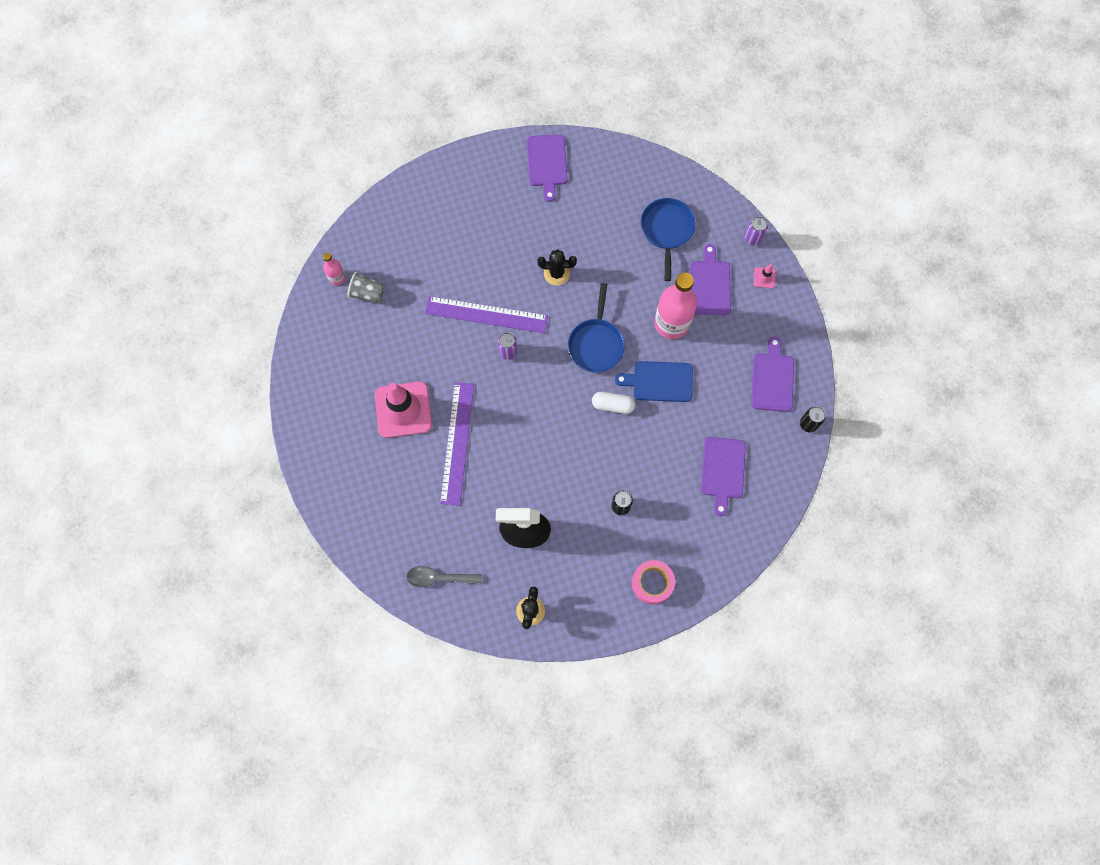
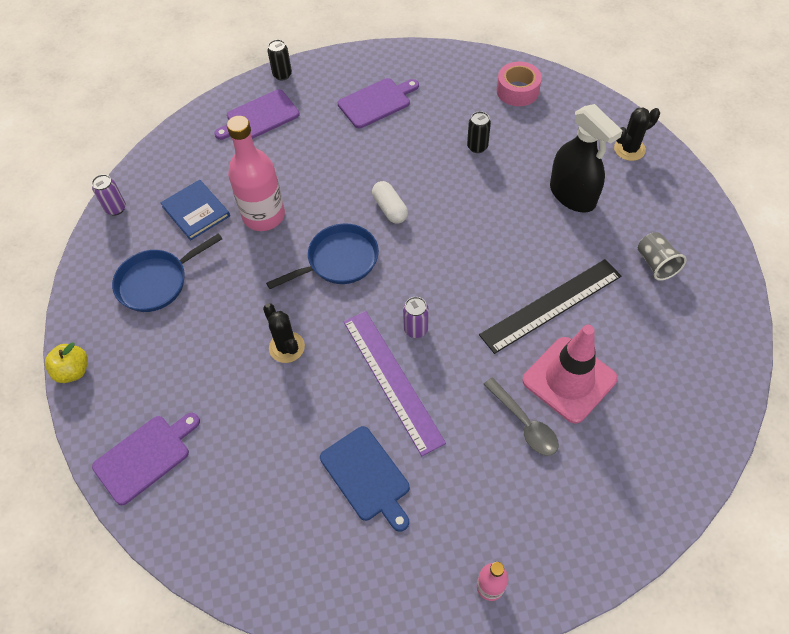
camera: 125 degrees left, 15 degrees down
grey cup [348,272,384,303] -> grey cup moved to [638,232,686,281]
grey spoon [407,566,482,588] -> grey spoon moved to [483,378,559,456]
purple ruler [440,382,474,505] -> black ruler [479,259,621,354]
blue cutting board [615,361,693,402] -> blue cutting board moved to [320,426,410,532]
purple cutting board [690,244,731,315] -> blue book [160,180,230,240]
pink traffic cone [754,264,776,288] -> none
none -> yellow apple [45,342,88,383]

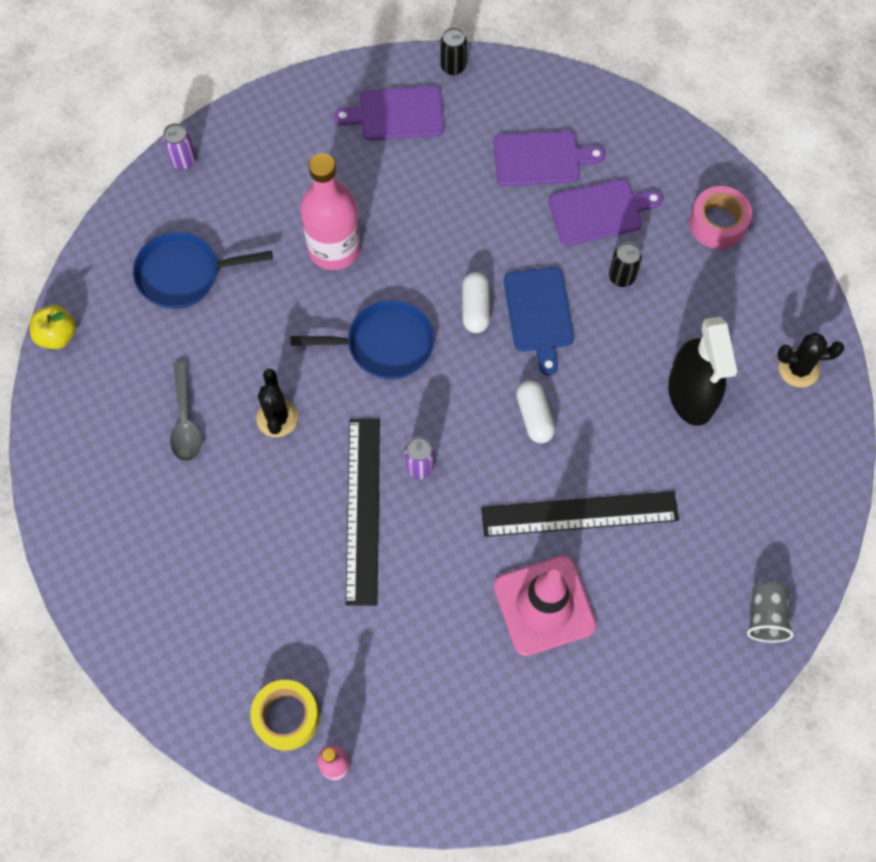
camera: 25 degrees right, 10 degrees up
purple cutting board [92,413,200,505] -> purple cutting board moved to [548,179,663,246]
blue book [160,180,230,240] -> none
blue cutting board [320,426,410,532] -> blue cutting board moved to [504,267,574,375]
purple ruler [343,311,446,456] -> black ruler [345,419,380,606]
grey spoon [483,378,559,456] -> grey spoon moved to [170,361,202,461]
grey cup [638,232,686,281] -> grey cup moved to [747,581,794,643]
none -> yellow tape [250,680,319,751]
none -> white capsule [516,381,555,443]

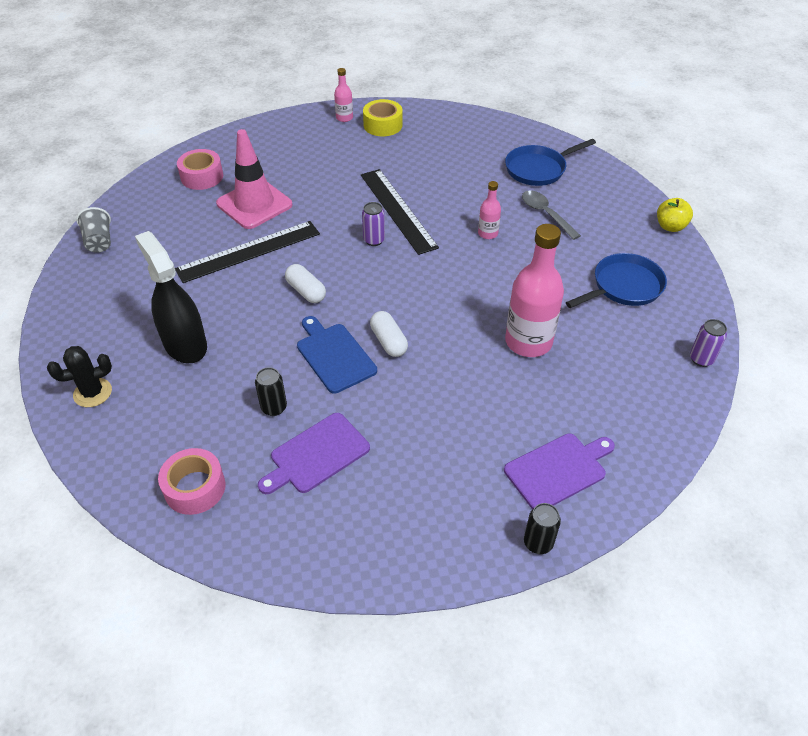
camera: 155 degrees right, 20 degrees down
black cactus [256,369,298,437] -> pink bottle [478,181,501,239]
blue pan [291,300,434,380] -> blue pan moved to [505,139,596,186]
purple cutting board [494,131,605,186] -> none
none -> pink tape [177,149,223,190]

